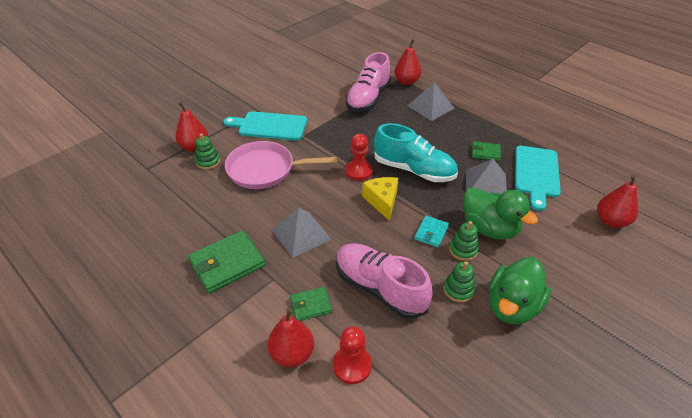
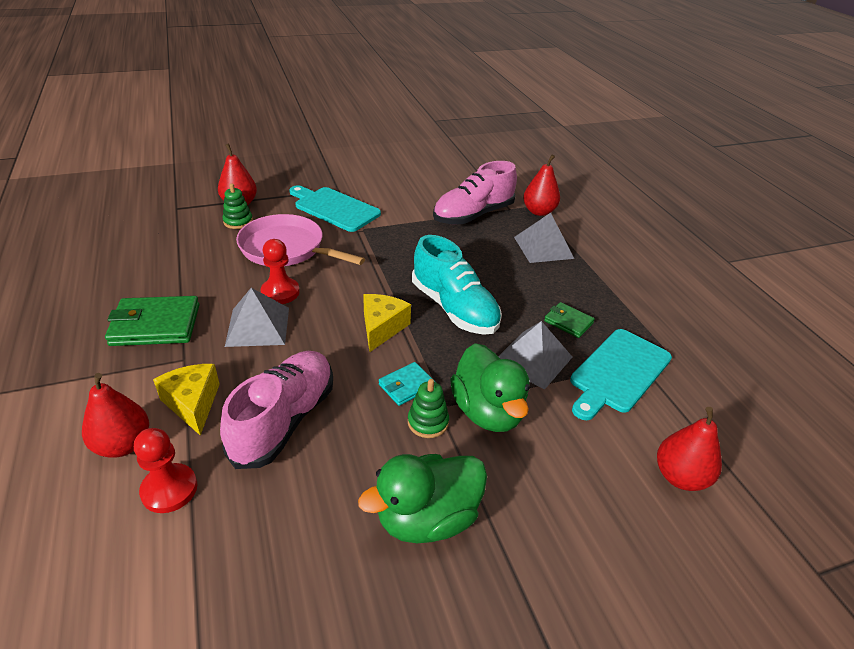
camera: 25 degrees right, 5 degrees down
green wallet [290,287,332,321] -> yellow cheese [153,364,220,436]
pink shoe [336,243,433,319] -> pink shoe turned 45 degrees clockwise [220,351,333,469]
red pawn [345,134,373,181] -> red pawn moved to [261,239,300,304]
green stacking toy [444,261,475,303] -> none

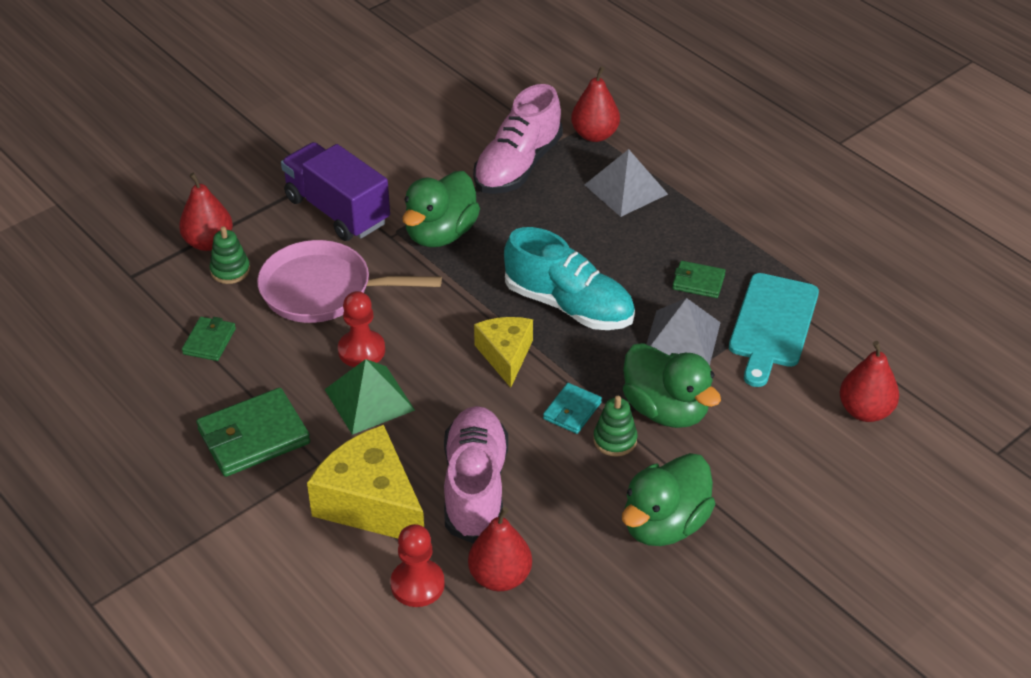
camera: 20 degrees left, 5 degrees up
red pear [82,373,149,458] -> red pear moved to [468,507,532,591]
yellow cheese [153,364,220,436] -> yellow cheese [307,425,424,538], size x1.59
grey pyramid [225,288,289,347] -> green pyramid [324,359,415,435]
turquoise cutting board [289,185,381,232] -> purple truck [281,142,390,241]
none -> green wallet [182,317,236,361]
none -> green duck [402,171,480,247]

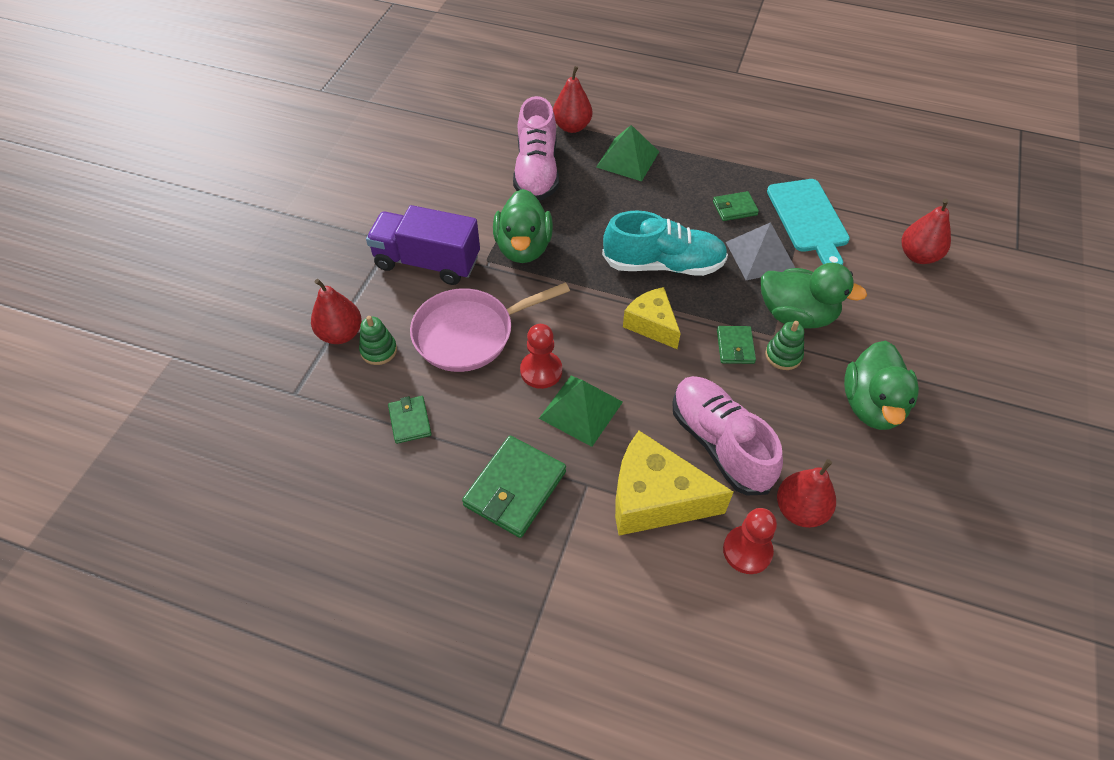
camera: 30 degrees left, 10 degrees up
turquoise wallet [543,383,602,434] -> green wallet [717,326,756,364]
grey pyramid [585,149,668,217] -> green pyramid [596,125,659,181]

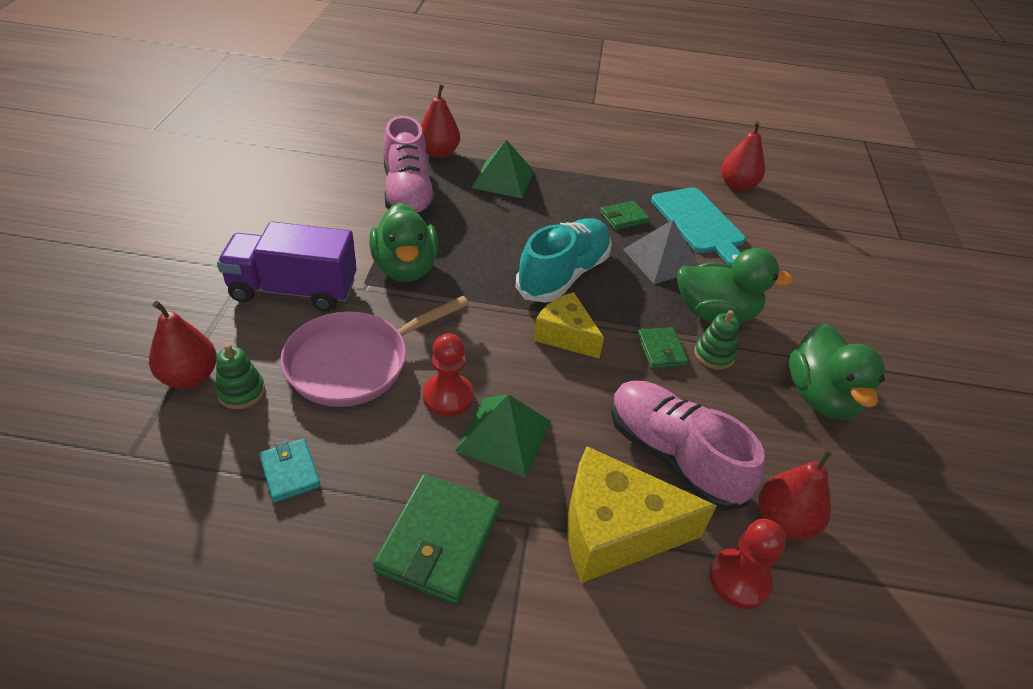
camera: 15 degrees left, 10 degrees down
green wallet [388,396,432,444] -> turquoise wallet [259,439,321,503]
turquoise shoe [602,210,728,276] -> turquoise shoe turned 45 degrees counterclockwise [516,218,612,303]
red pear [902,199,951,264] -> red pear moved to [721,121,765,191]

